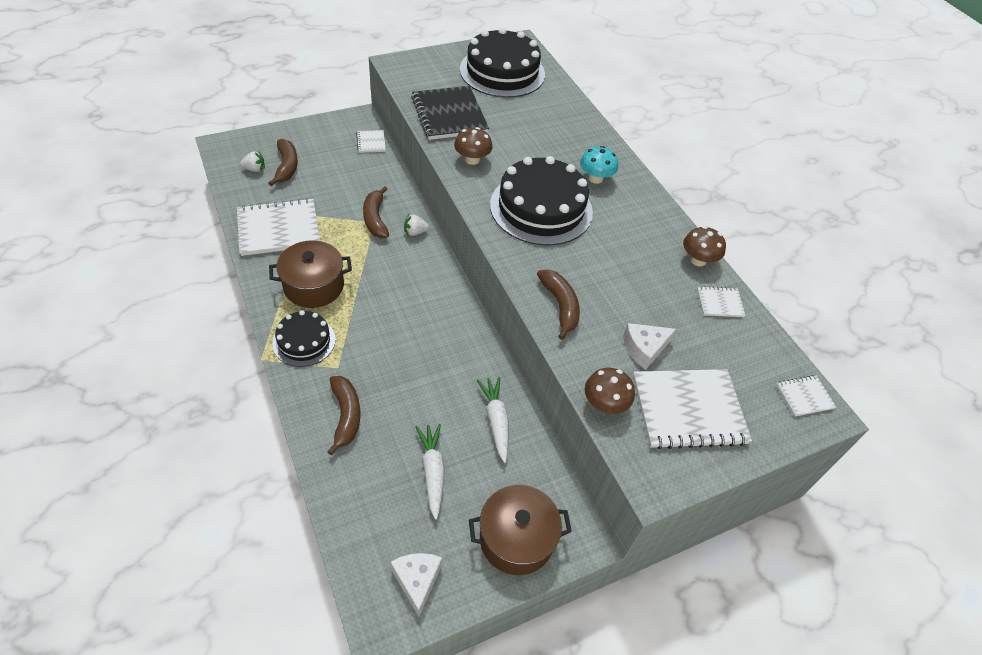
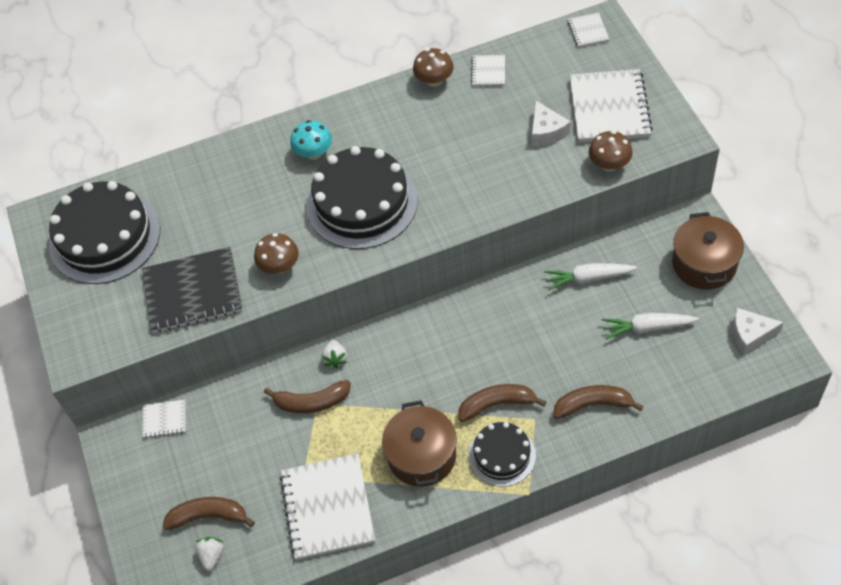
camera: 75 degrees left, 5 degrees up
brown banana [537,269,580,340] -> brown banana moved to [459,384,546,422]

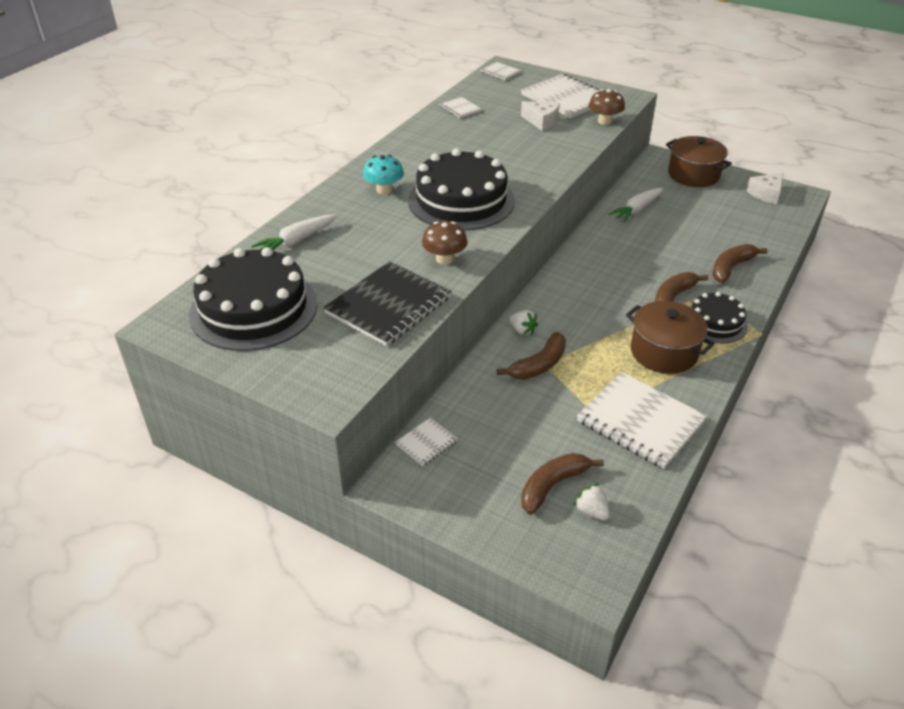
camera: 45 degrees left, 15 degrees down
brown mushroom [413,48,454,87] -> none
white carrot [602,313,699,340] -> white carrot moved to [251,214,337,250]

